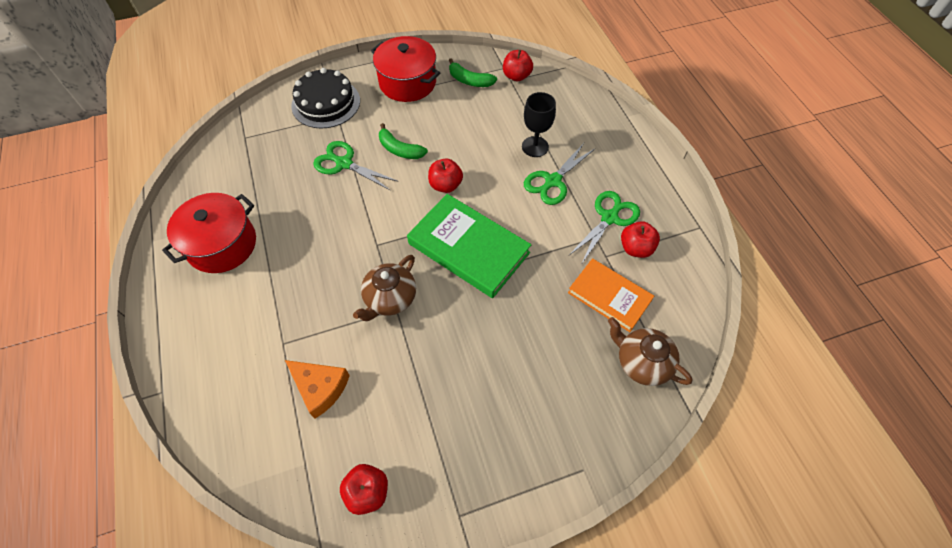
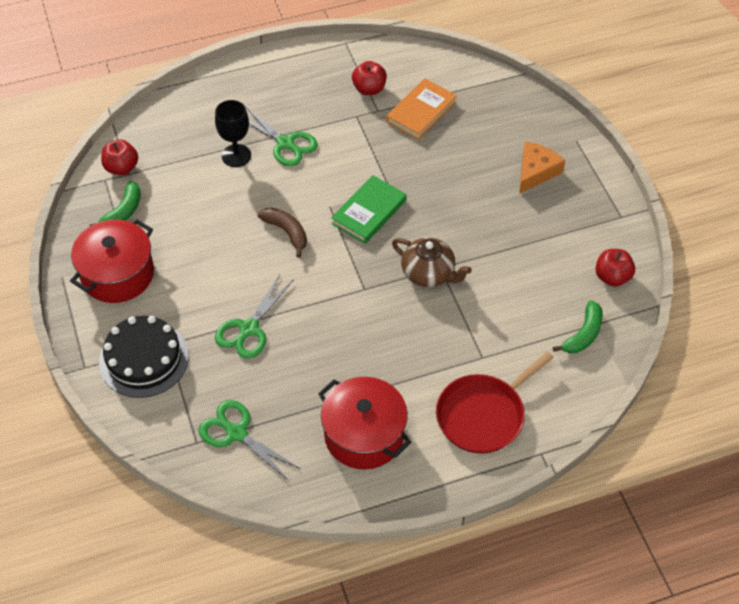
camera: 90 degrees left, 5 degrees down
orange cheese [285,360,350,419] -> orange cheese moved to [519,142,565,194]
green banana [379,123,428,159] -> green banana moved to [553,300,603,353]
green book [407,194,531,298] -> green book [331,175,407,244], size x0.65
red apple [428,158,463,193] -> brown banana [258,208,307,258]
green scissors [569,191,640,263] -> green scissors moved to [198,400,301,481]
brown teapot [608,317,693,386] -> none
none -> red pan [436,351,554,454]

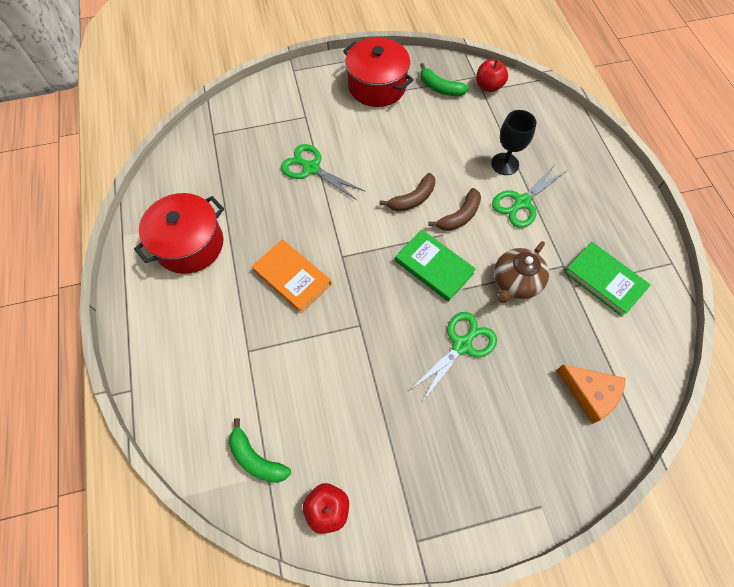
camera: 95 degrees right, 10 degrees up
black cake [99,316,189,398] -> none
green scissors [198,400,301,481] -> green scissors moved to [410,312,497,401]
red apple [352,61,387,95] -> green book [564,242,651,317]
orange book [386,78,457,140] -> orange book moved to [252,239,332,313]
brown teapot [392,237,472,287] -> brown teapot moved to [494,241,549,303]
red pan [436,351,554,454] -> none
orange cheese [519,142,565,194] -> orange cheese moved to [556,365,626,424]
none -> brown banana [428,188,481,231]

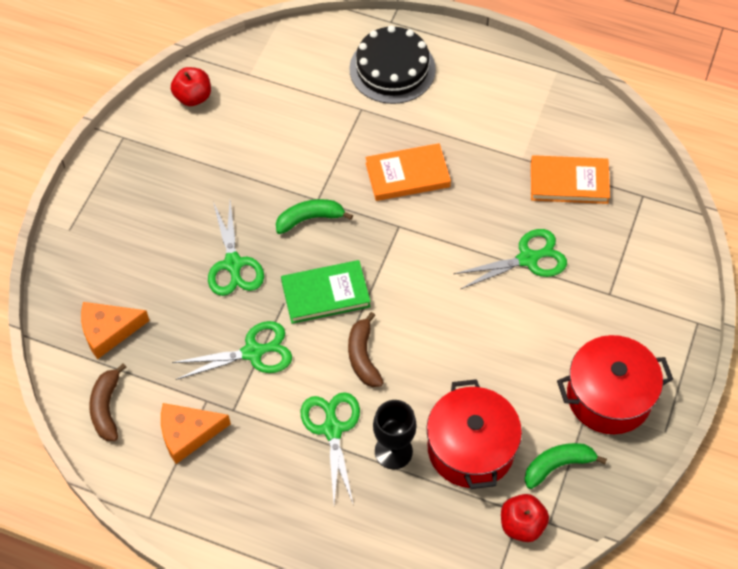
camera: 125 degrees right, 5 degrees down
red pot [134,193,224,274] -> red pot moved to [427,379,522,489]
green banana [229,418,291,483] -> green banana moved to [276,199,353,234]
brown banana [379,173,435,212] -> brown banana moved to [89,363,126,441]
brown teapot [494,241,549,303] -> green scissors [172,321,292,380]
green book [564,242,651,317] -> orange cheese [161,403,231,464]
none -> black cake [349,25,436,104]
none -> orange book [531,155,610,204]

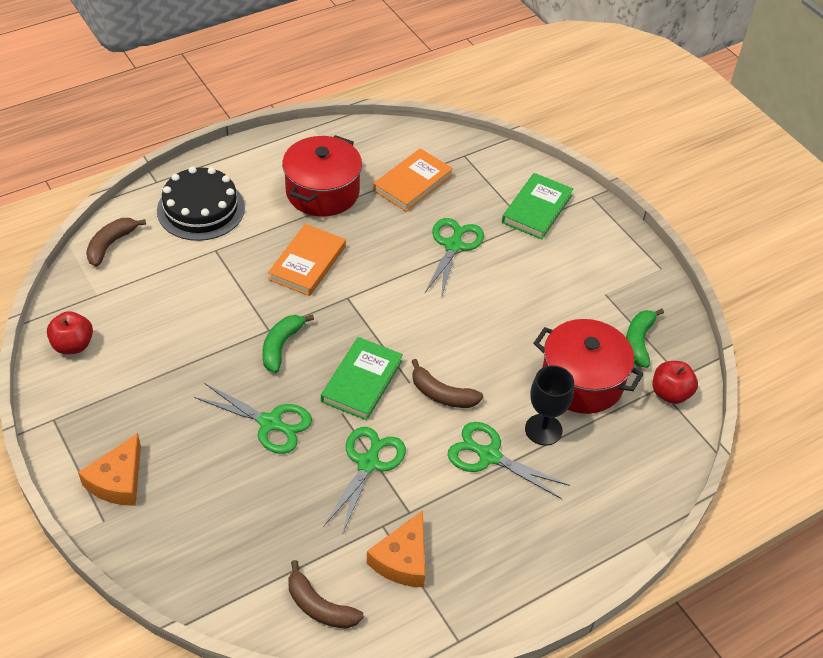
camera: 55 degrees left, 10 degrees down
orange cheese [81,302,149,359] -> orange cheese moved to [78,433,141,506]
red pot [557,335,673,434] -> red pot moved to [282,135,362,217]
none -> brown banana [86,218,146,267]
none -> green book [502,173,573,239]

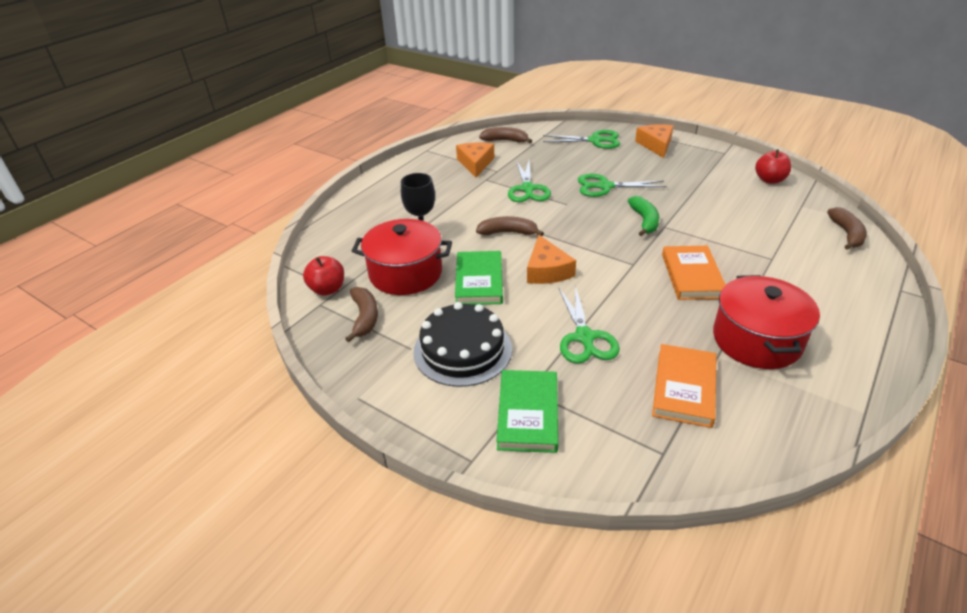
camera: 160 degrees right, 10 degrees down
black cake [157,167,245,241] -> black cake moved to [414,302,512,387]
green book [321,337,403,421] -> green book moved to [455,251,503,305]
green scissors [448,422,570,499] -> green scissors moved to [543,130,620,149]
green banana [626,309,664,368] -> brown banana [345,287,378,342]
none -> orange cheese [527,235,576,284]

